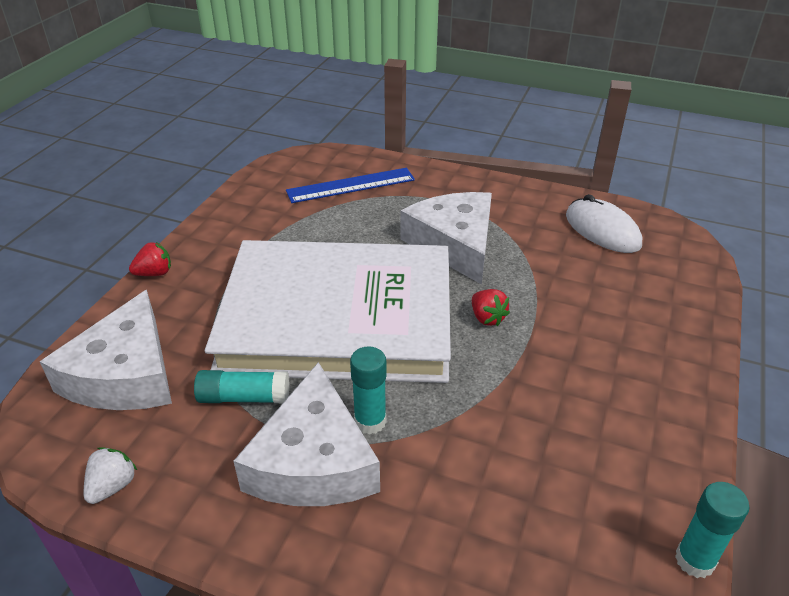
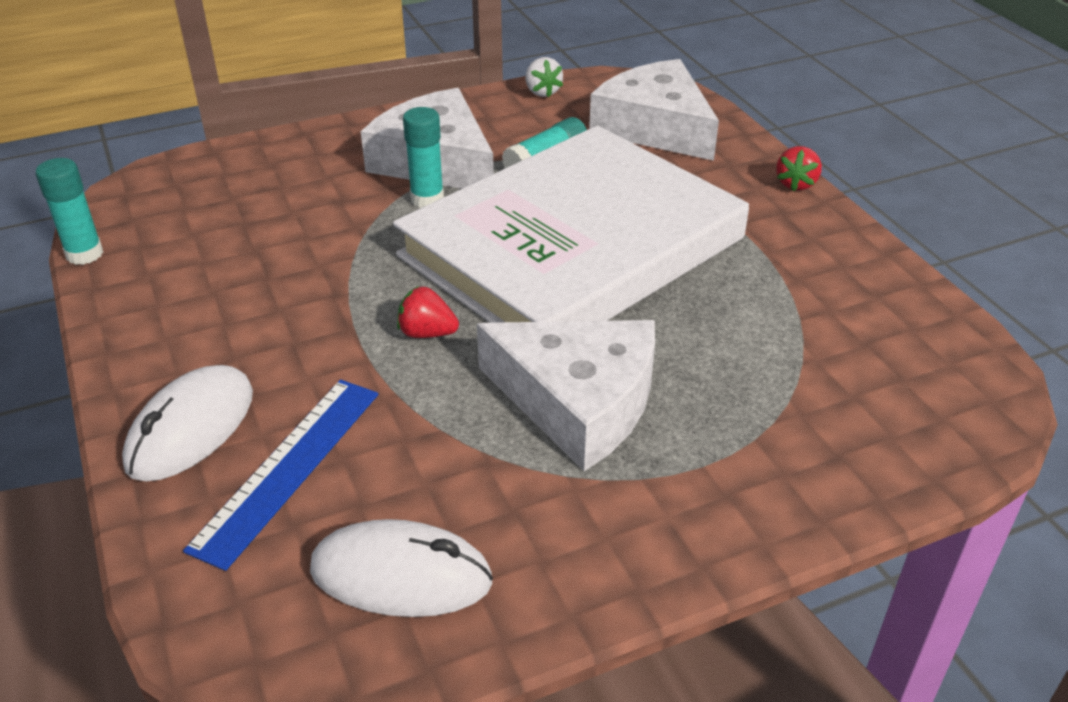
camera: 135 degrees right, 0 degrees up
blue ruler [286,168,415,203] -> blue ruler moved to [183,380,378,571]
none -> white mouse [122,365,253,481]

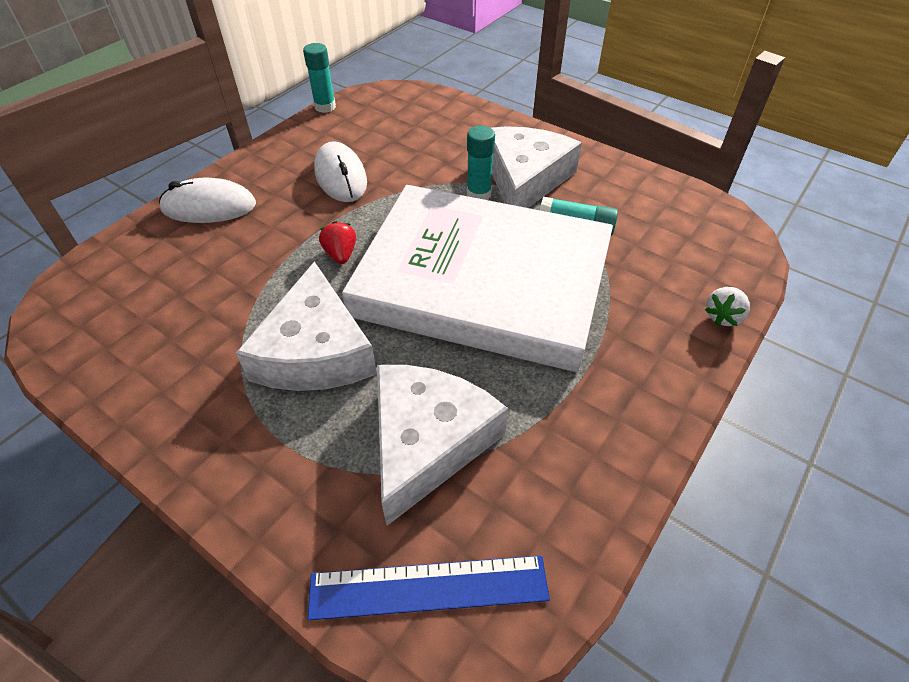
camera: 60 degrees right, 10 degrees up
blue ruler [183,380,378,571] -> blue ruler moved to [308,555,550,620]
white mouse [310,519,493,617] -> white mouse moved to [314,141,367,202]
white strawberry [525,57,563,97] -> white strawberry moved to [705,287,750,326]
white cheese [589,59,719,161] -> white cheese moved to [377,365,508,526]
red strawberry [776,146,822,191] -> none

